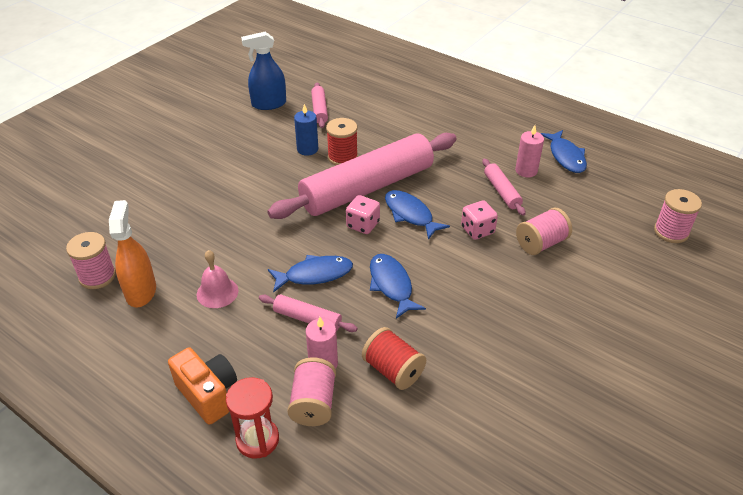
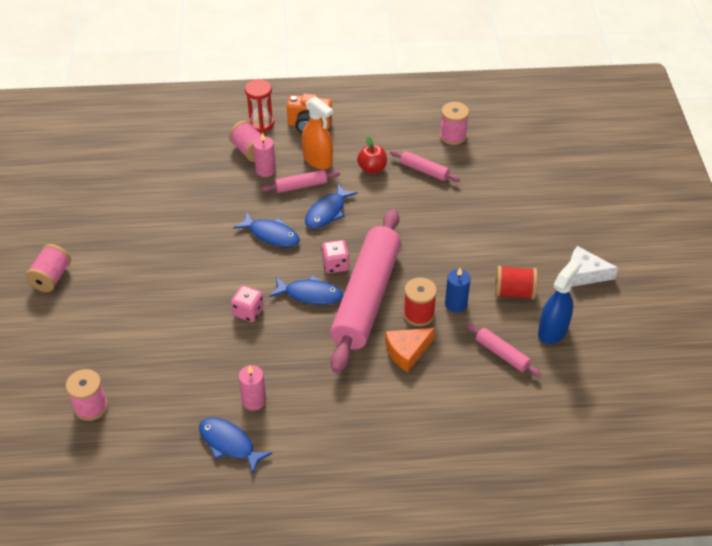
camera: 140 degrees right, 5 degrees up
orange spray bottle [109,200,156,307] -> orange spray bottle moved to [302,97,333,169]
pink bell [197,250,238,308] -> red apple [357,136,387,174]
red spool [362,327,426,390] -> red spool moved to [495,266,538,299]
pink rolling pin [482,159,526,216] -> pink rolling pin moved to [390,150,460,182]
pink spool [516,207,572,255] -> pink spool moved to [25,244,71,292]
none -> orange cheese [385,328,435,372]
none -> white cheese [571,246,618,287]

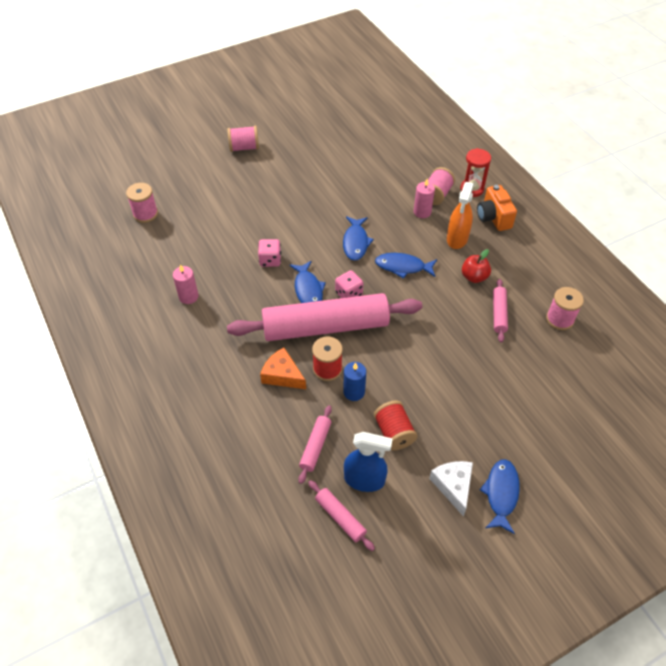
camera: 65 degrees right, 5 degrees up
blue fish [199,417,272,474] -> blue fish moved to [480,459,520,534]
pink rolling pin [262,170,340,193] -> pink rolling pin moved to [308,480,375,551]

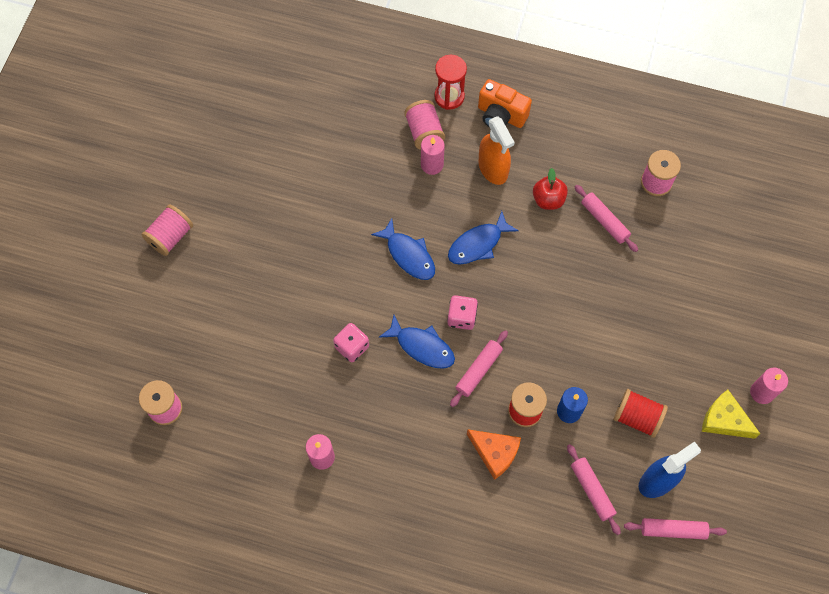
camera: 45 degrees left, 15 degrees up
pink rolling pin [227,293,422,341] -> pink rolling pin [450,330,508,407], size x0.41
orange cheese [260,348,306,389] -> orange cheese turned 135 degrees counterclockwise [467,429,521,480]
white cheese [429,461,473,516] -> yellow cheese [702,390,760,439]
blue fish [480,459,520,534] -> pink candle [750,368,788,404]

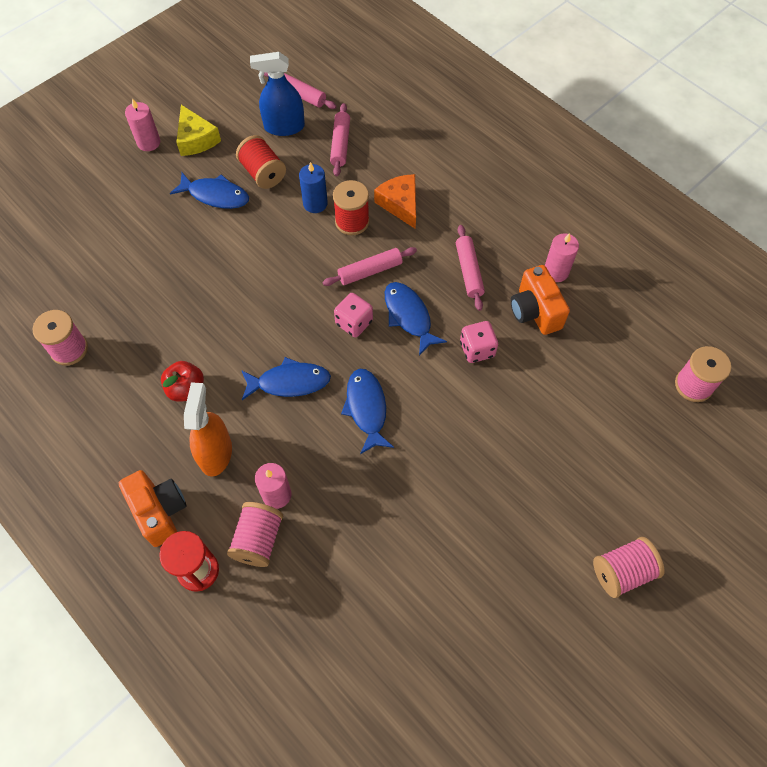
camera: 150 degrees left, 5 degrees down
pink rolling pin [575,185,638,252] -> pink rolling pin moved to [456,225,485,311]
none -> blue fish [170,173,249,209]
none -> orange camera [511,265,570,335]

